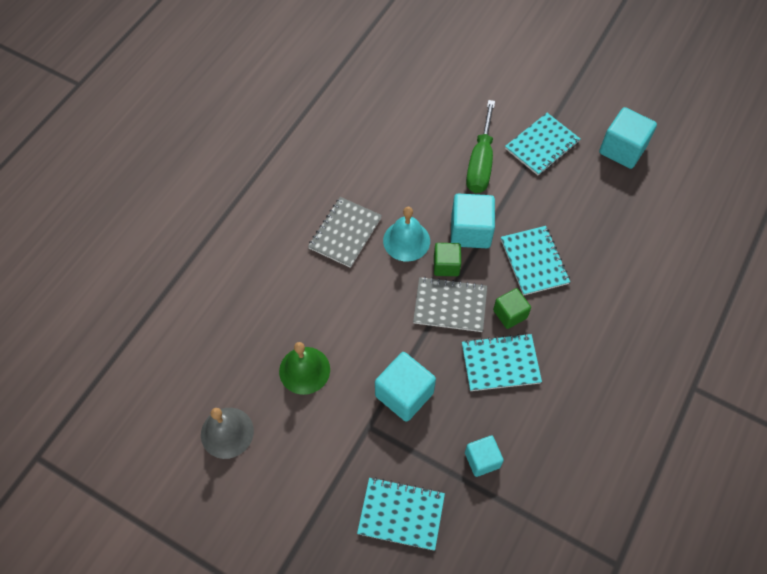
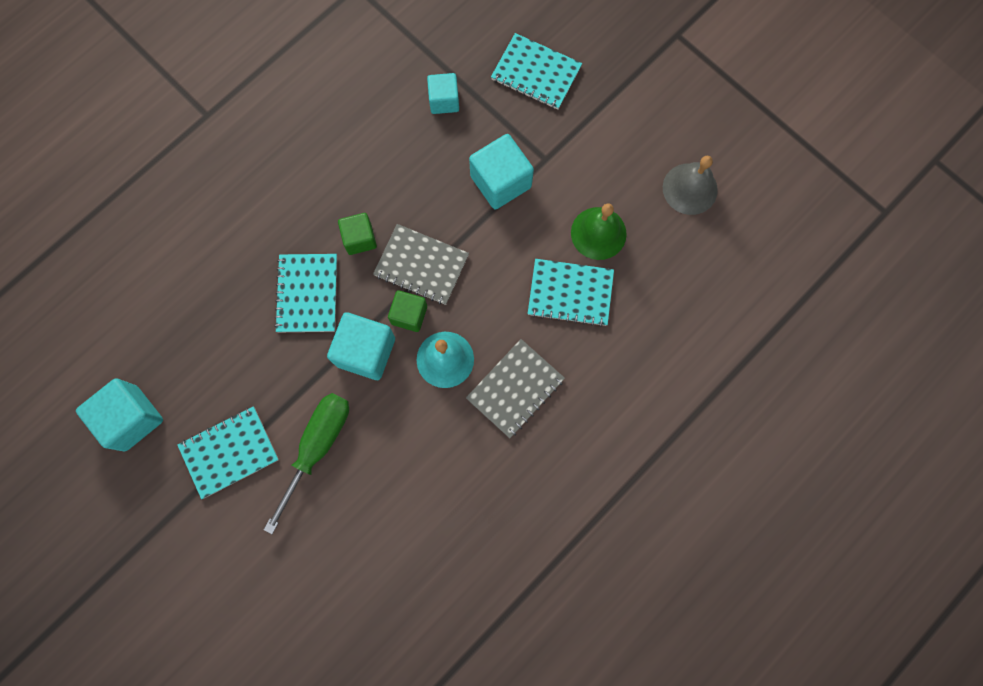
camera: 165 degrees left, 15 degrees up
turquoise notebook [462,333,542,391] -> turquoise notebook moved to [528,259,614,327]

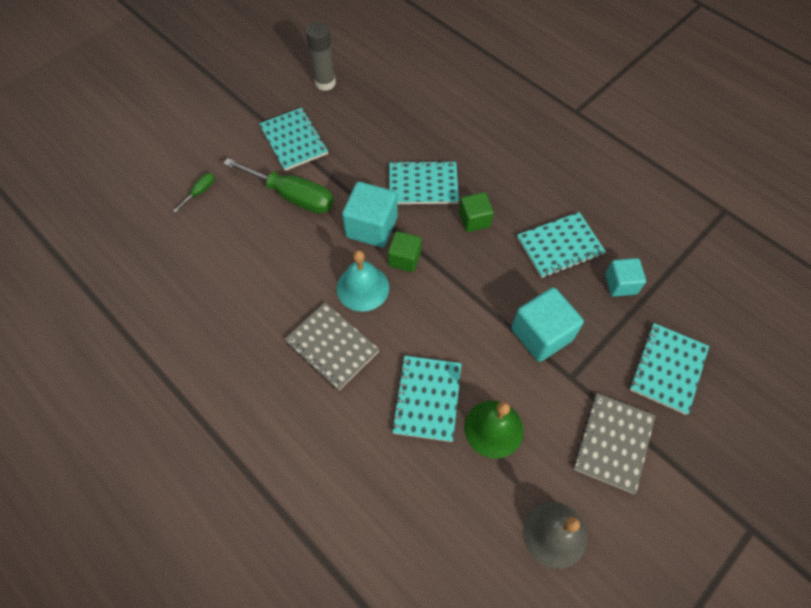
camera: 90 degrees right, 15 degrees down
turquoise cube [76,378,163,452] -> grey glue stick [306,22,336,91]
grey notebook [373,224,469,305] -> grey notebook moved to [573,393,655,494]
none -> green screwdriver [173,173,215,212]
none -> turquoise notebook [517,212,606,278]

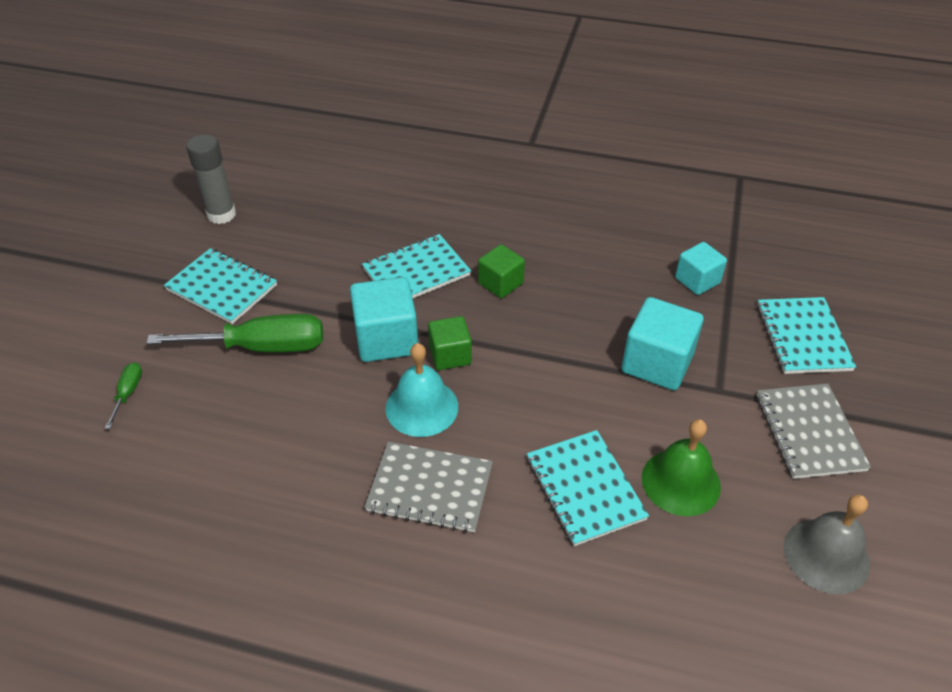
camera: 30 degrees left, 15 degrees down
turquoise notebook [517,212,606,278] -> none

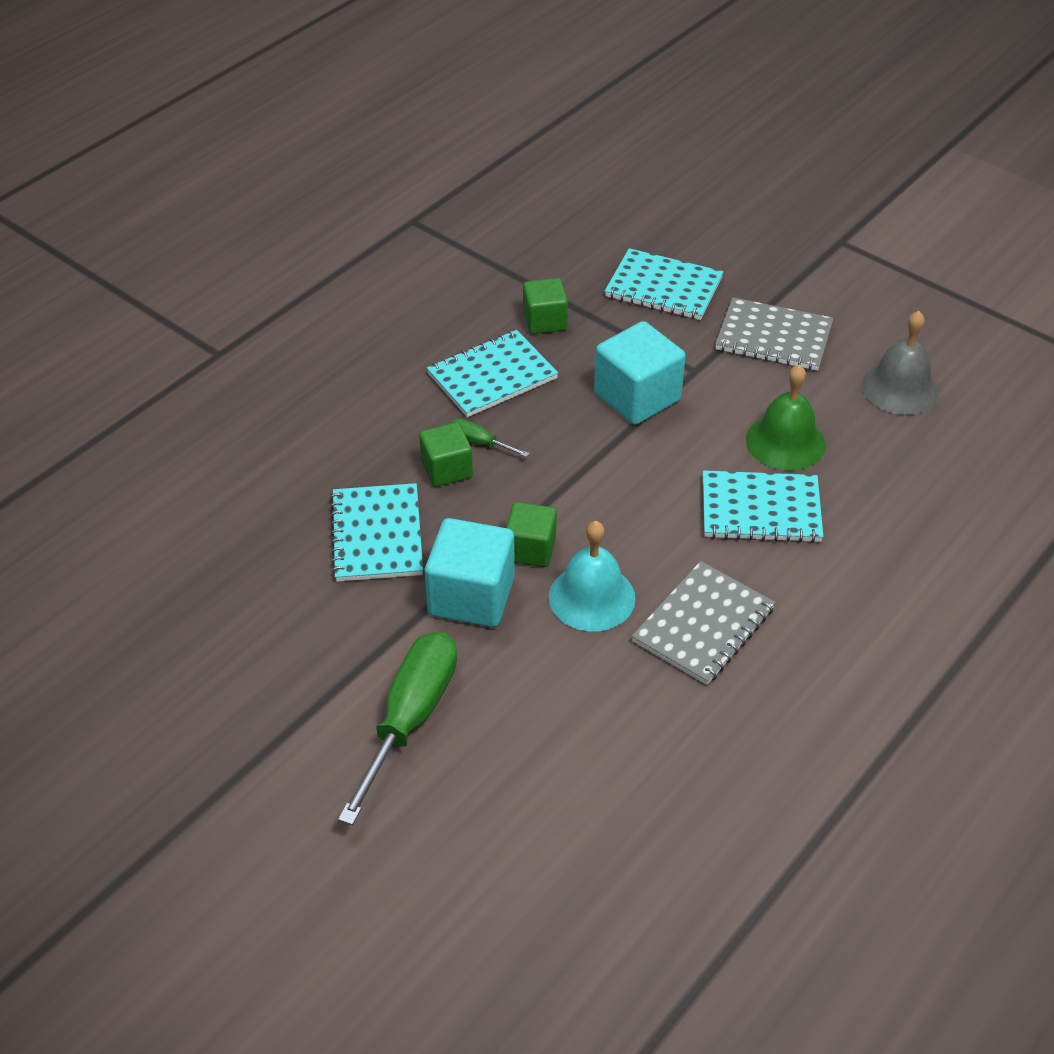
camera: 65 degrees left, 0 degrees up
green screwdriver [105,362,142,429] -> green screwdriver moved to [450,418,530,457]
turquoise notebook [164,248,277,324] -> turquoise notebook moved to [427,330,558,417]
grey glue stick [186,134,236,224] -> none
turquoise cube [675,242,727,295] -> green cube [523,278,568,334]

